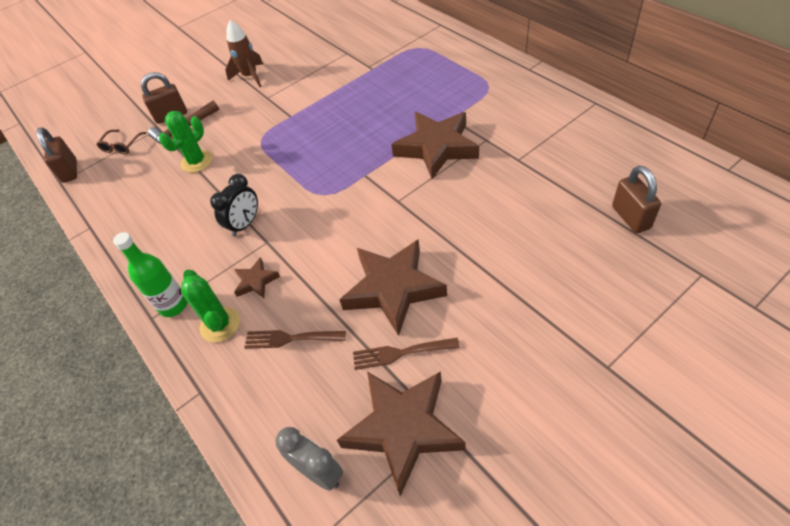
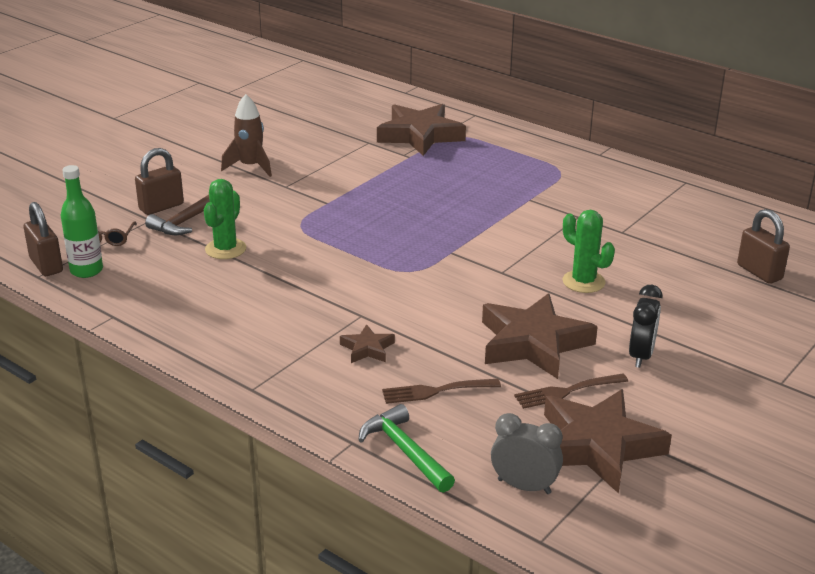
camera: 20 degrees left, 20 degrees down
green bottle [113,232,187,317] -> green bottle moved to [60,165,103,278]
green cactus [181,270,240,342] -> green cactus moved to [563,210,615,293]
black clock [210,174,258,237] -> black clock moved to [629,285,663,368]
brown star [391,112,479,179] -> brown star moved to [377,104,466,156]
none -> green hammer [358,404,455,493]

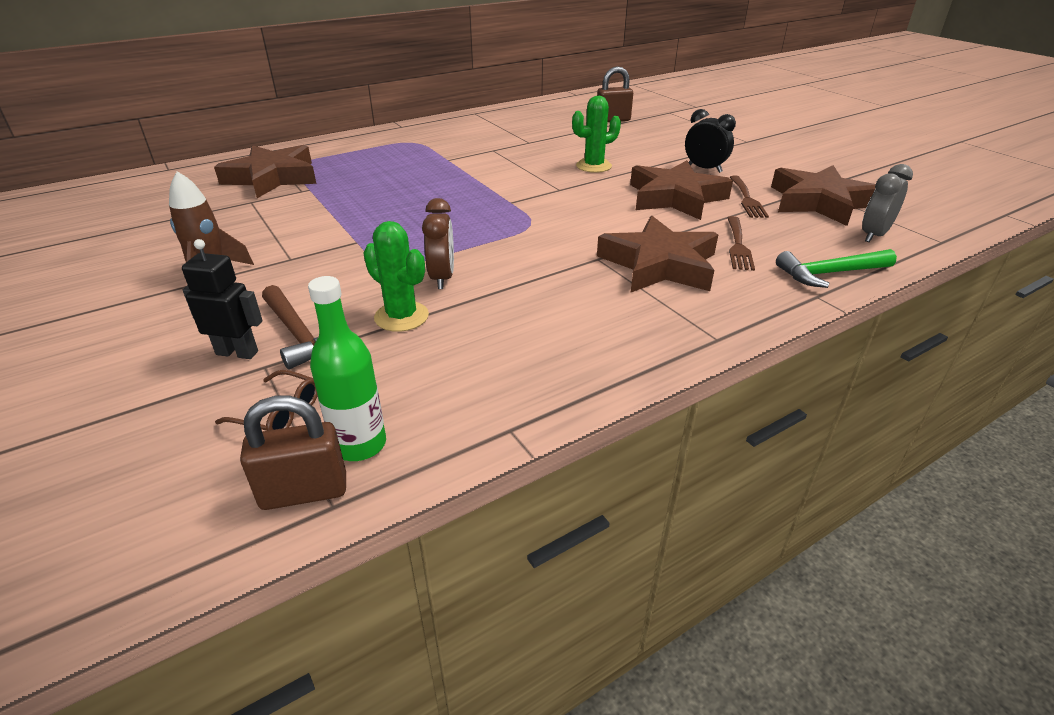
camera: 70 degrees left, 5 degrees up
brown padlock [135,148,184,215] -> black robot [182,239,263,359]
brown star [340,324,395,363] -> brown star [597,216,718,292], size x2.15
none -> brown clock [422,198,454,289]

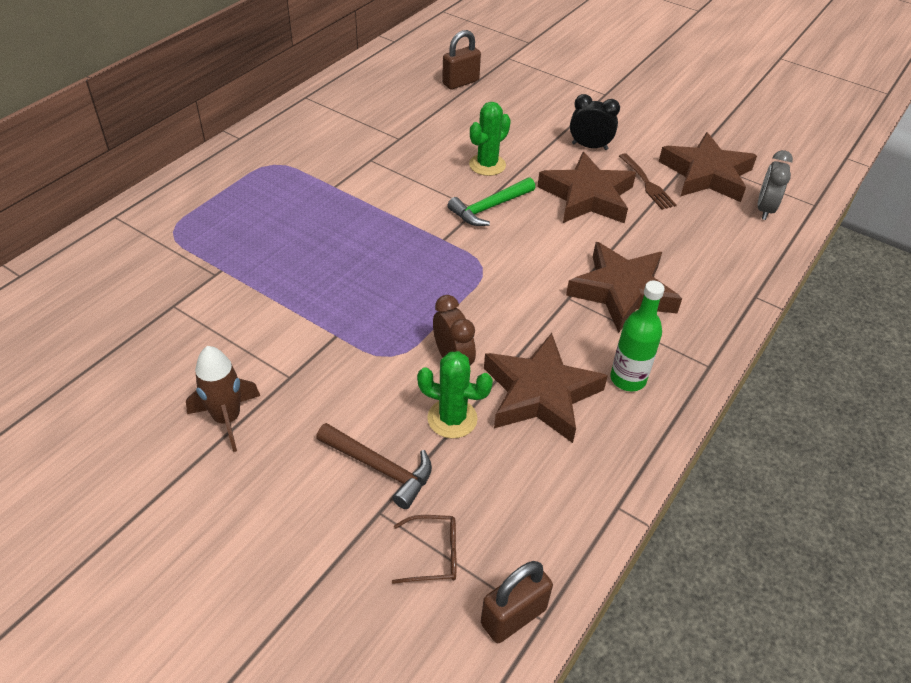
camera: 25 degrees left, 10 degrees up
black robot [182,239,263,359] -> none
brown star [214,145,316,198] -> brown star moved to [484,333,608,443]
green bottle [308,276,386,461] -> green bottle moved to [610,281,665,392]
brown fork [728,216,755,271] -> none
green hammer [776,249,897,288] -> green hammer moved to [447,177,535,226]

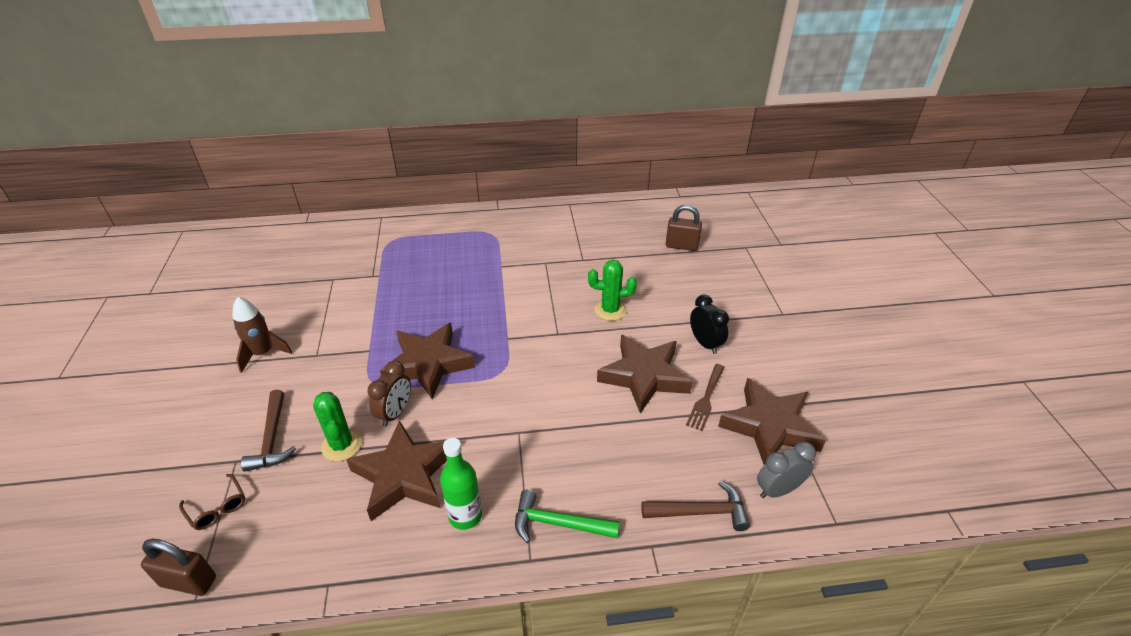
camera: 50 degrees right, 5 degrees down
green hammer [447,177,535,226] -> green hammer moved to [515,490,620,543]
brown star [566,242,682,333] -> brown star moved to [380,323,475,399]
none -> brown hammer [641,481,750,531]

